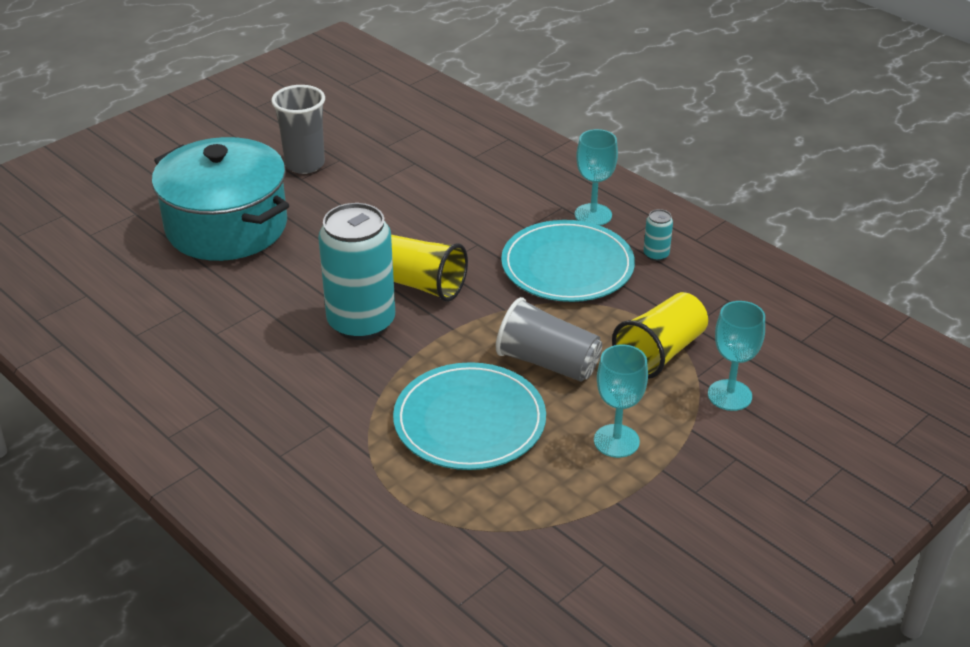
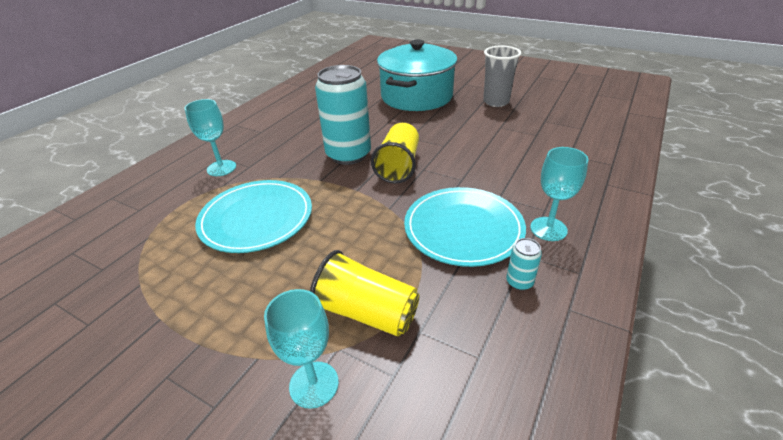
camera: 75 degrees right, 0 degrees up
grey cup [496,297,602,382] -> none
turquoise goblet [594,345,648,458] -> turquoise goblet moved to [185,99,236,176]

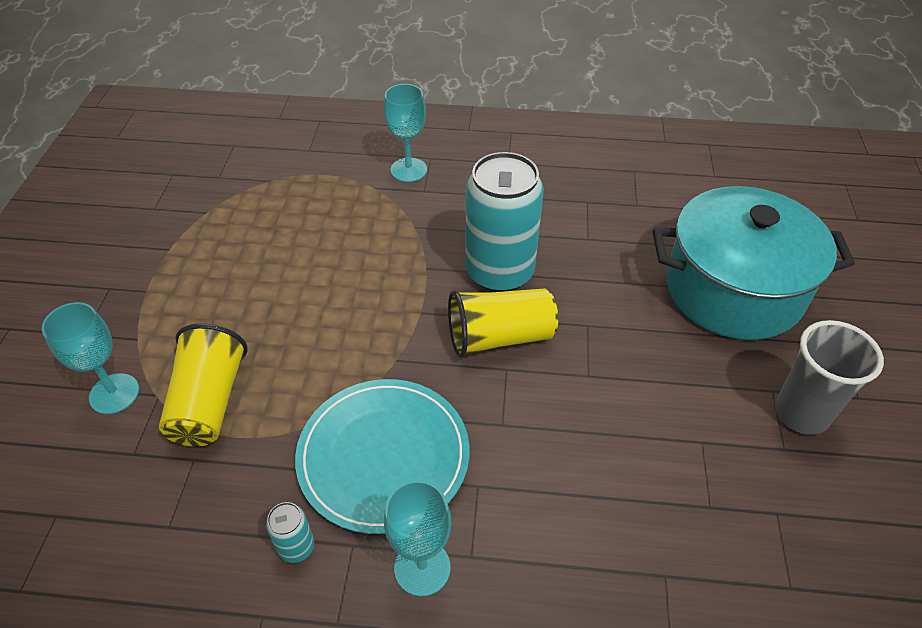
camera: 65 degrees right, 10 degrees up
turquoise plate [195,180,312,253] -> none

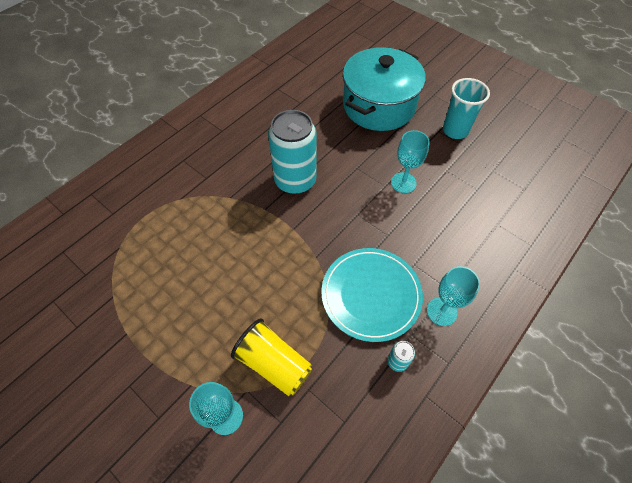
camera: 55 degrees left, 10 degrees up
turquoise goblet [384,84,427,182] -> turquoise goblet moved to [391,130,430,193]
yellow cup [448,288,558,358] -> none
grey cup [775,320,884,435] -> turquoise cup [443,78,490,139]

